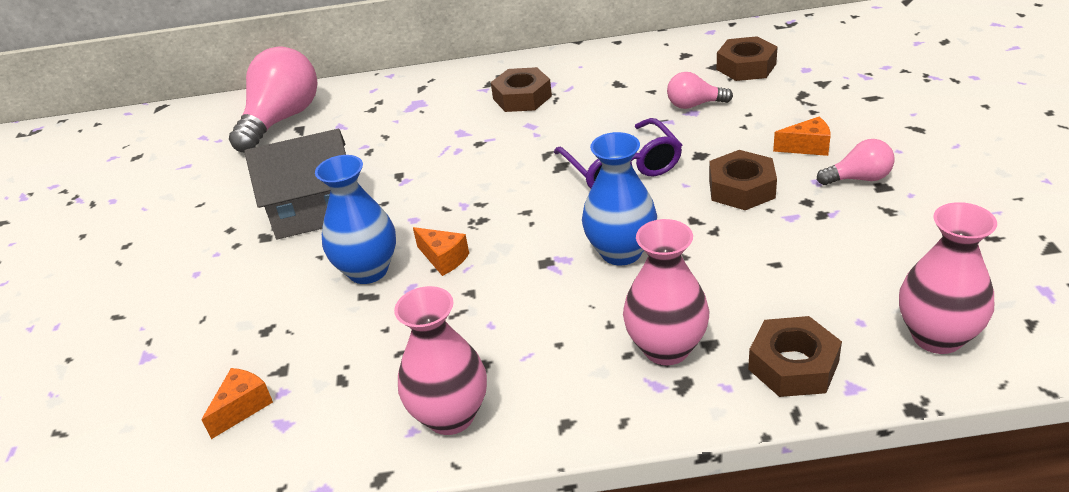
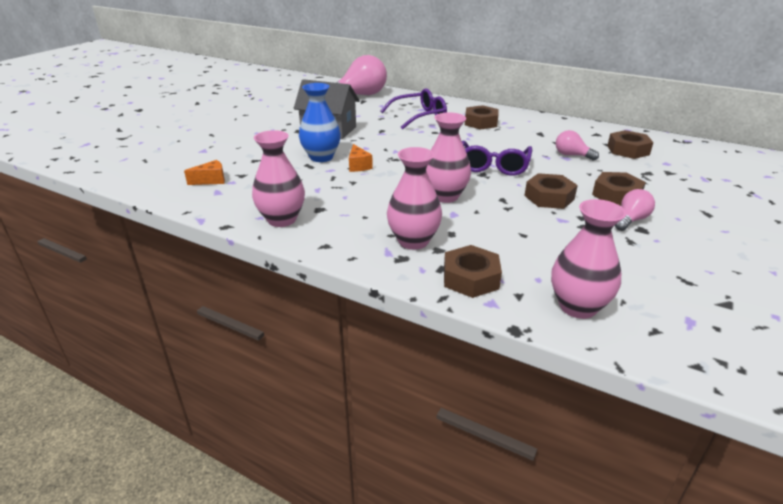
camera: 30 degrees right, 5 degrees down
blue vase [582,132,657,265] -> pink vase [426,112,471,203]
orange cheese [773,117,830,156] -> brown nut [592,172,646,206]
pink light bulb [817,139,894,185] -> pink light bulb turned 75 degrees counterclockwise [615,189,655,231]
none -> purple glasses [381,88,447,130]

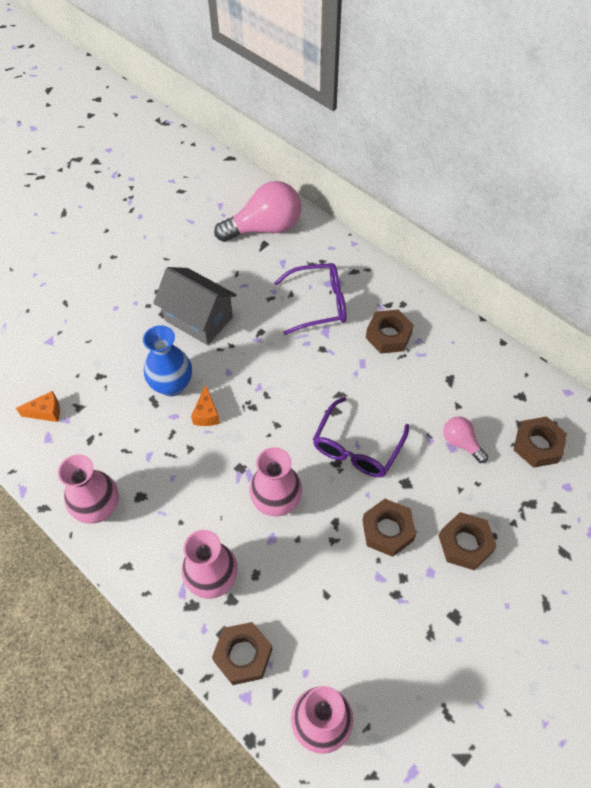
camera: 15 degrees right, 25 degrees up
pink light bulb [615,189,655,231] -> none

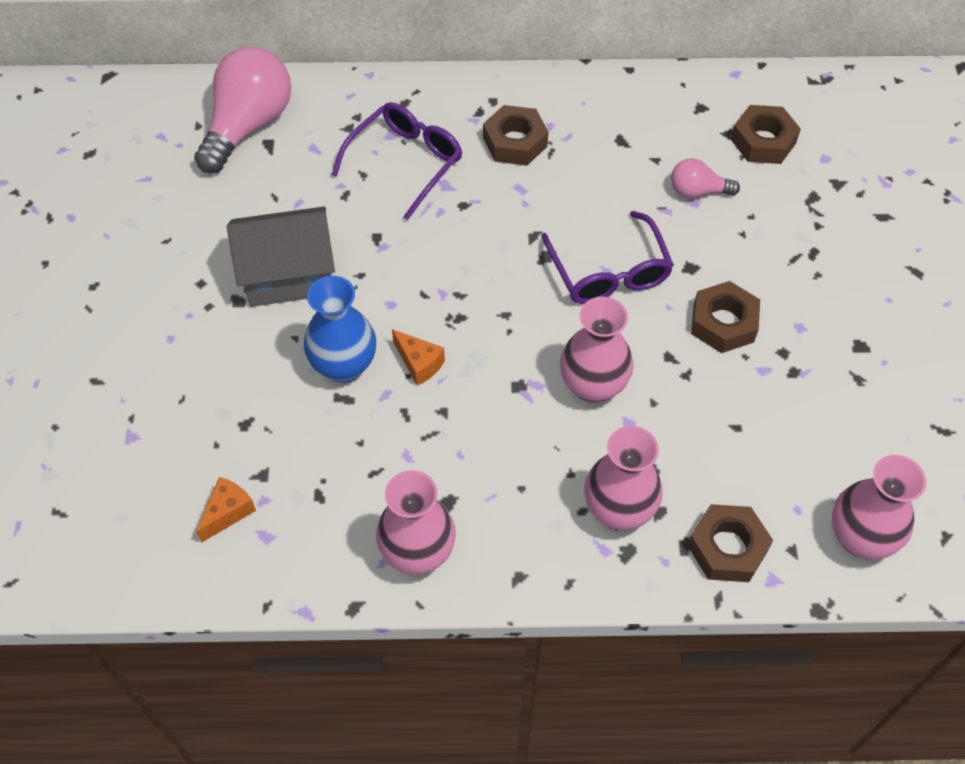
camera: 45 degrees left, 0 degrees up
brown nut [439,512,497,571] -> none

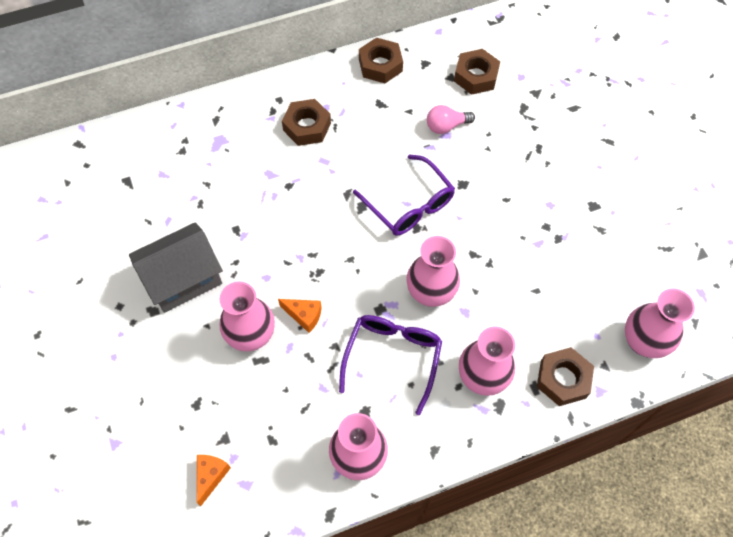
camera: 20 degrees left, 5 degrees up
pink light bulb [194,47,291,174] -> none
blue vase [304,276,376,383] -> pink vase [220,281,275,352]
purple glasses [332,102,462,220] -> purple glasses moved to [339,315,442,415]
brown nut [691,281,760,353] -> brown nut moved to [359,37,403,83]

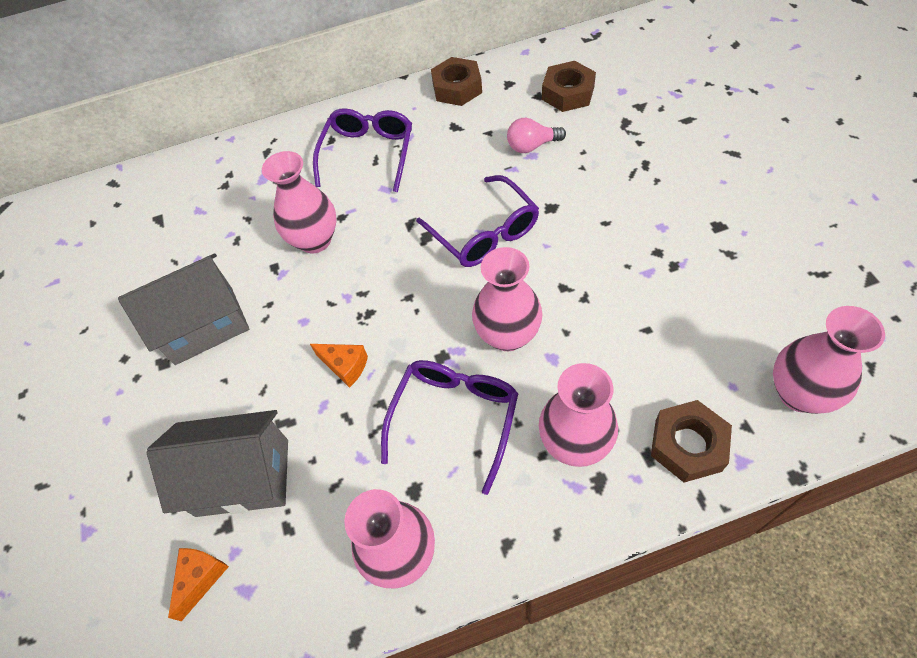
camera: 10 degrees right, 5 degrees down
pink vase [220,281,275,352] -> pink vase moved to [262,151,337,254]
brown nut [282,99,331,146] -> purple glasses [313,108,412,192]
none -> grey house [147,410,288,517]

